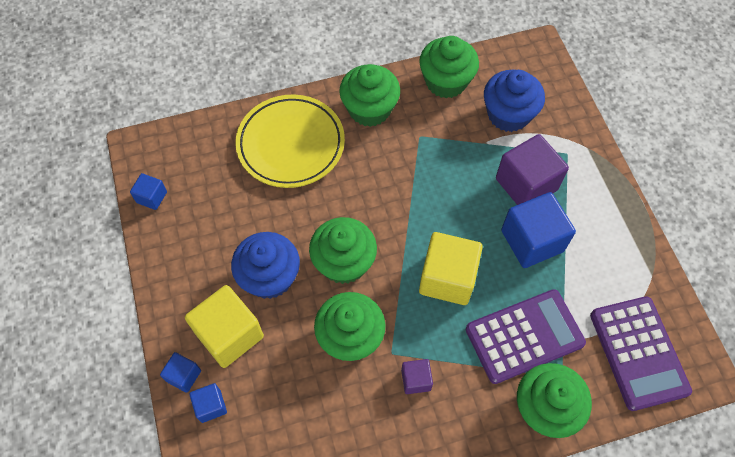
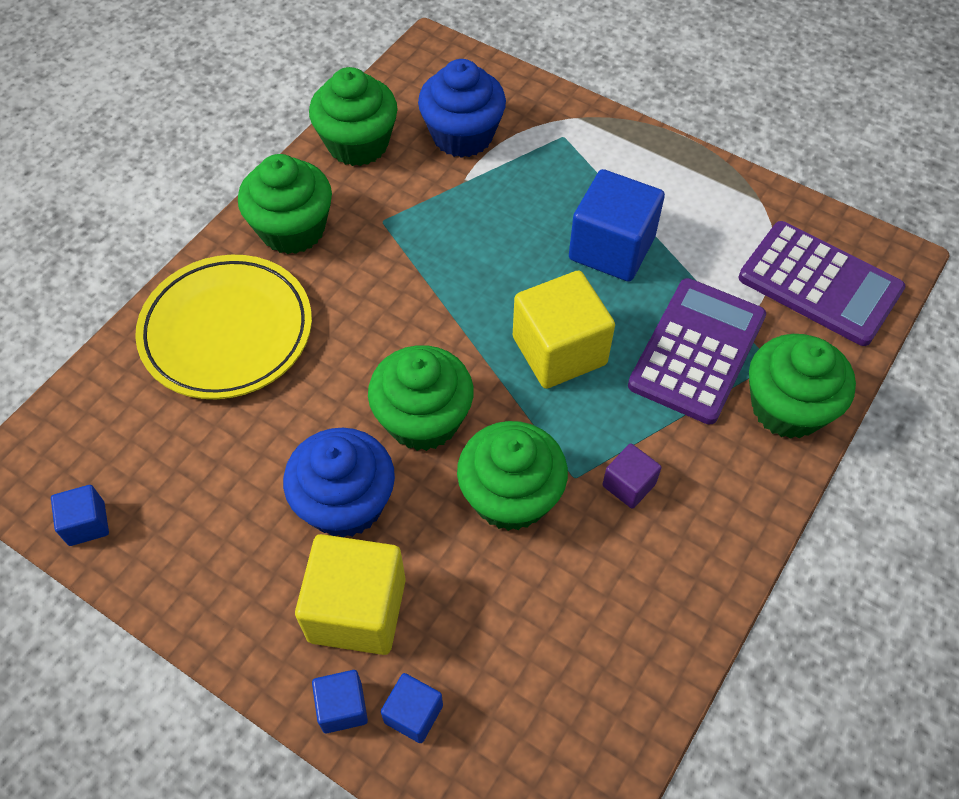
camera: 40 degrees left, 5 degrees down
purple cube [496,134,569,205] -> none

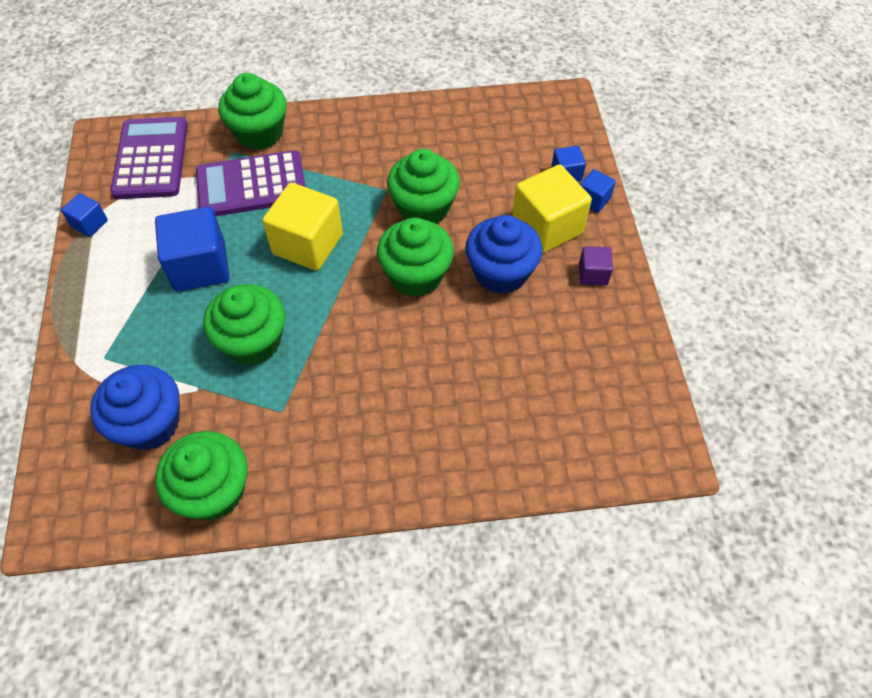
camera: 130 degrees left, 0 degrees up
blue cube [51,485,109,546] -> blue cube moved to [61,193,108,237]
yellow plate [135,255,312,399] -> none
green cupcake [238,154,332,254] -> green cupcake moved to [203,284,285,365]
purple cube [602,444,661,509] -> purple cube moved to [579,246,613,286]

